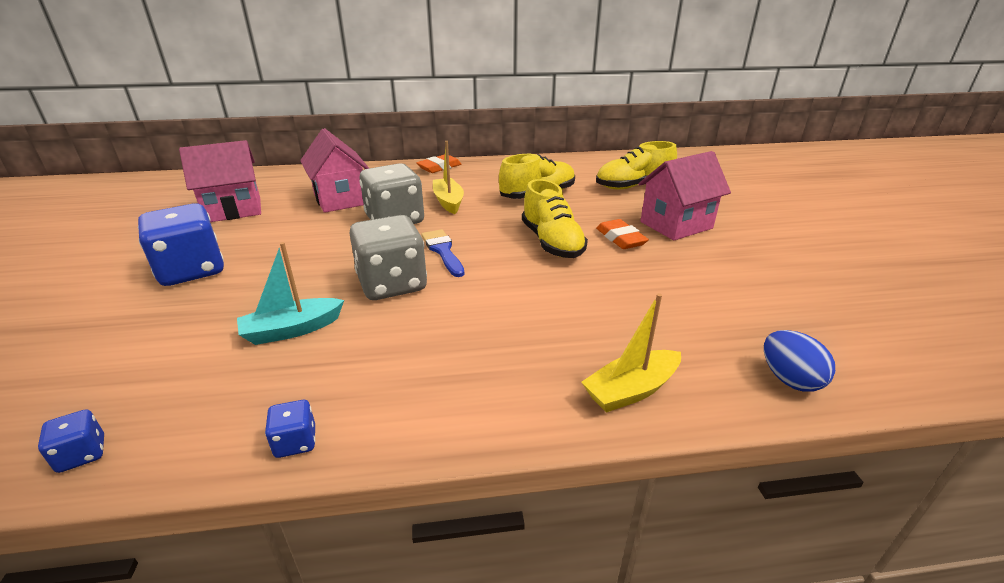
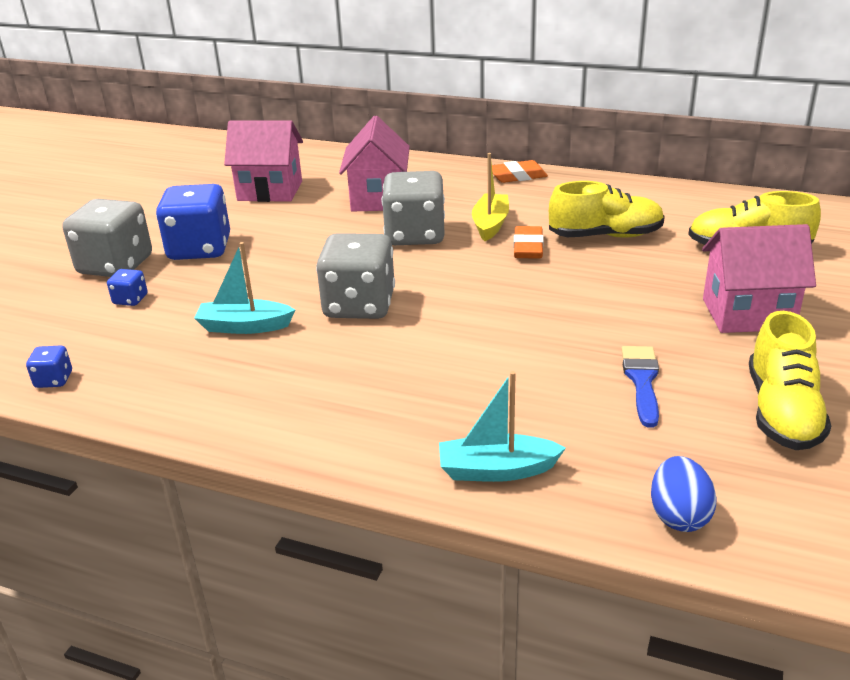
camera: 30 degrees right, 0 degrees up
blue dice [265,400,315,458] -> blue dice moved to [107,269,148,306]
blue brush [421,229,465,277] -> blue brush moved to [621,346,659,428]
yellow shoe [522,179,588,258] -> yellow shoe moved to [749,311,831,450]
yellow boat [581,293,681,413] -> turquoise boat [439,371,566,482]
orange eraser [596,219,649,249] -> orange eraser moved to [514,226,544,259]
none -> grey dice [62,199,152,277]

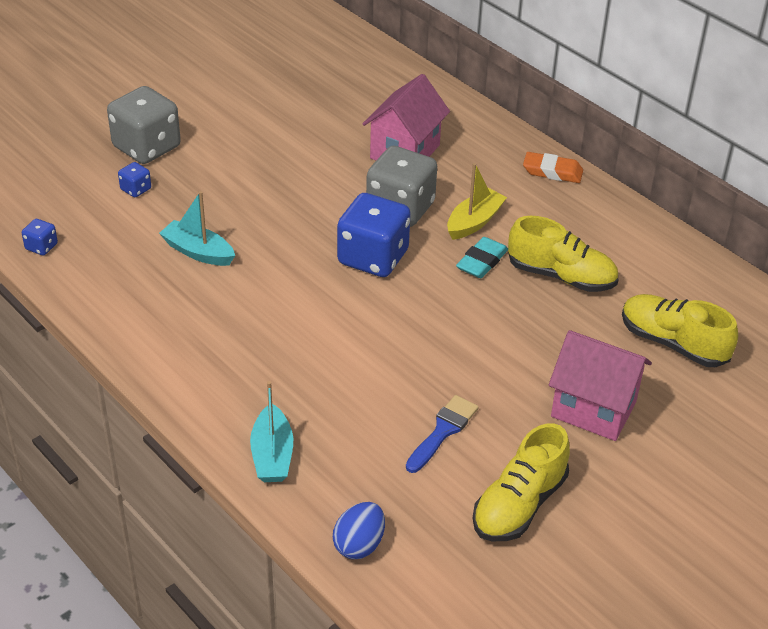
camera: 25 degrees right, 10 degrees up
blue dice [156,184,230,260] -> blue dice moved to [337,193,411,277]
pink house [224,120,303,202] -> none
grey dice [316,233,395,319] -> none
turquoise boat [439,371,566,482] -> turquoise boat turned 120 degrees counterclockwise [250,381,293,482]
orange eraser [514,226,544,259] -> turquoise eraser [456,237,508,278]

